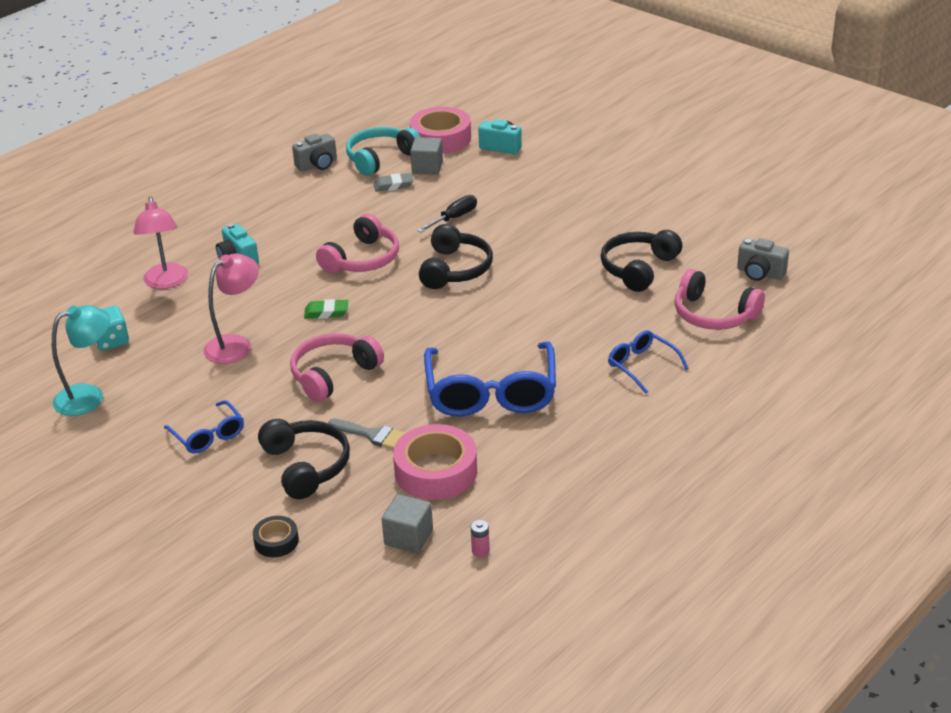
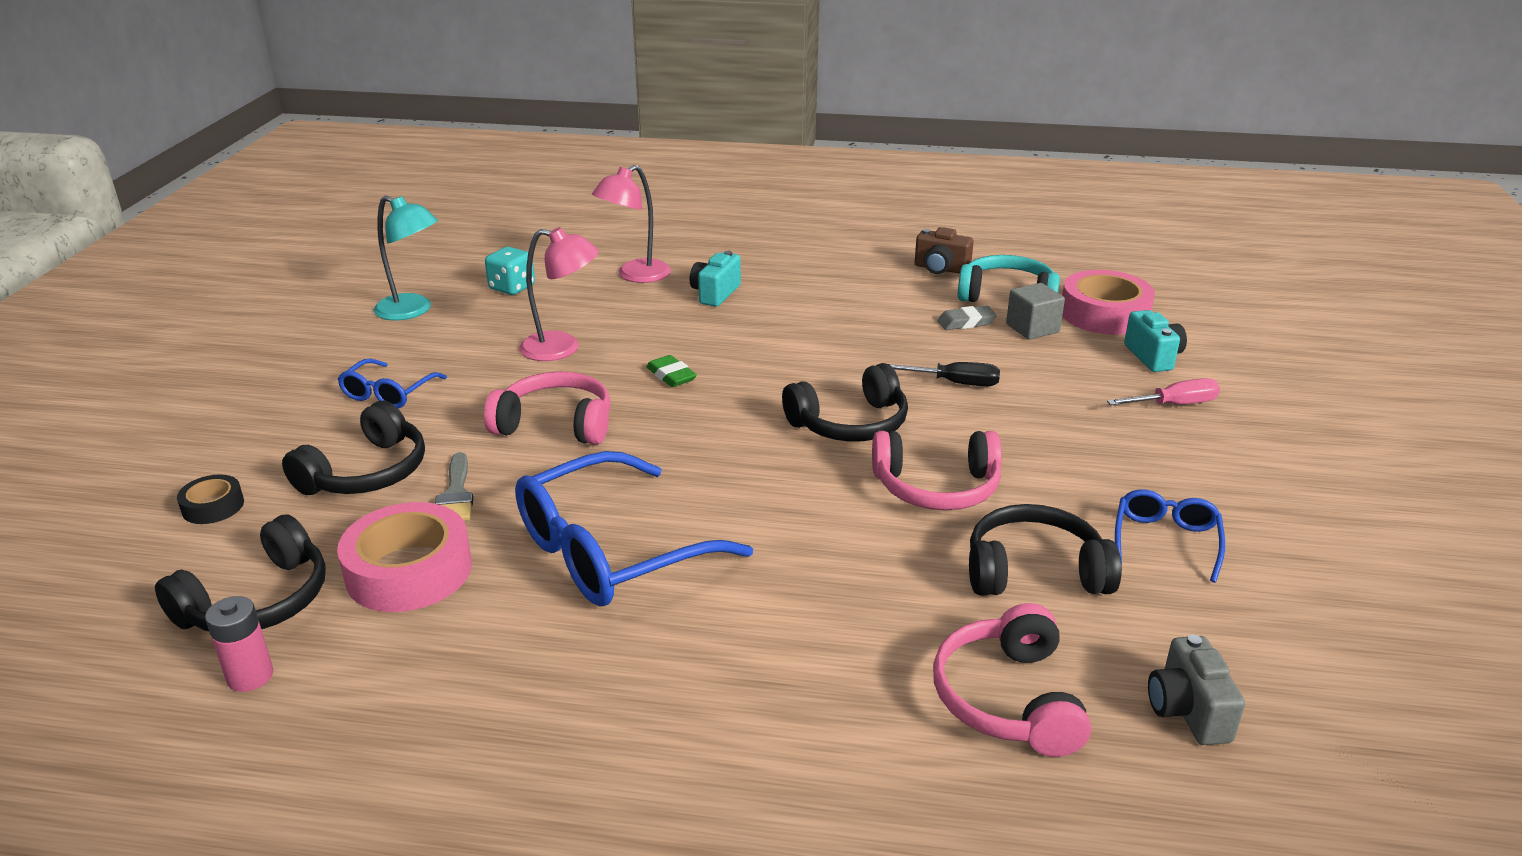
camera: 55 degrees right, 5 degrees down
grey camera [292,134,337,172] -> brown camera [915,227,974,274]
pink headphones [316,214,399,273] -> pink headphones moved to [872,431,1002,510]
grey eraser [374,173,414,192] -> grey eraser turned 60 degrees counterclockwise [937,306,997,330]
grey cube [382,494,433,553] -> black headphones [155,514,326,631]
pink battery [471,520,490,557] -> pink battery [205,596,273,692], size x1.59
blue glasses [608,330,689,394] -> blue glasses moved to [1115,489,1225,583]
none -> pink screwdriver [1107,378,1220,405]

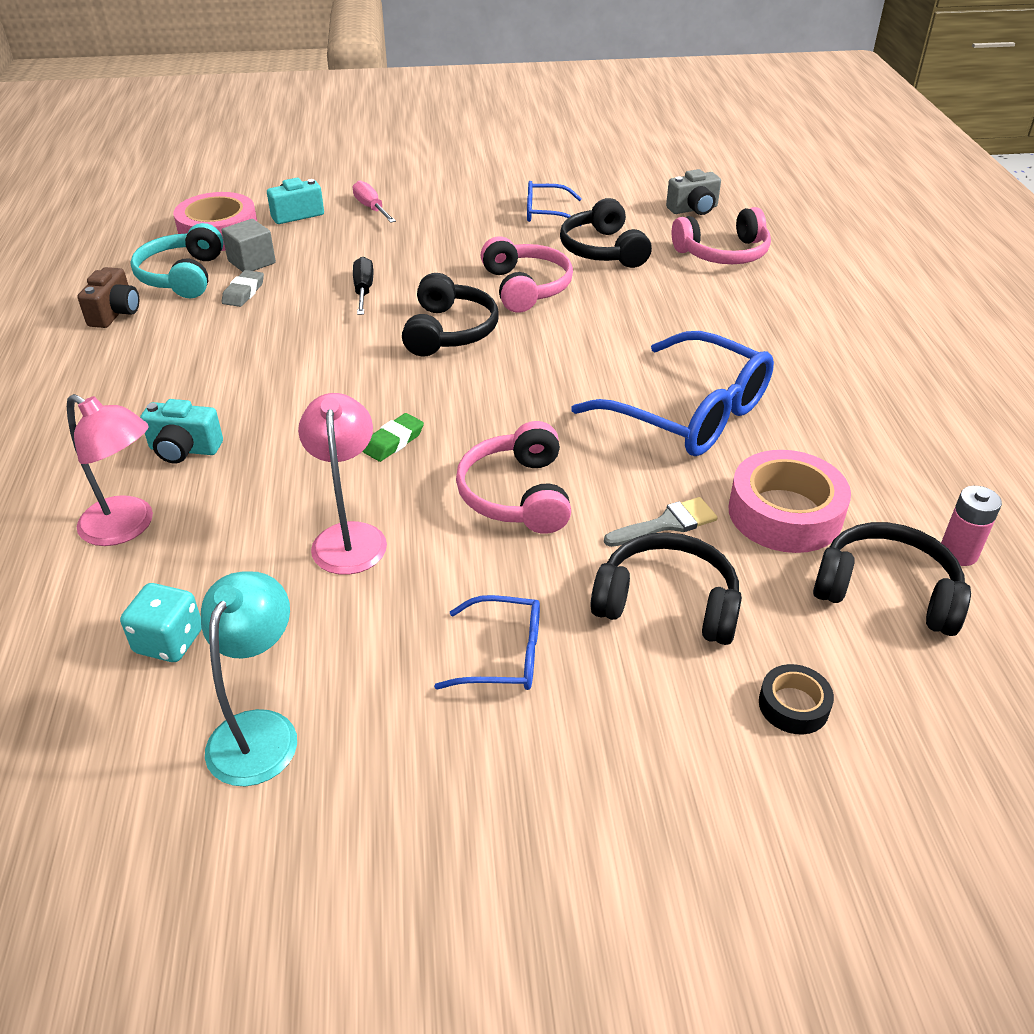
camera: 105 degrees left, 10 degrees up
black headphones [782,363,908,442] -> black headphones turned 45 degrees clockwise [402,273,498,357]
grey eraser [937,306,997,330] -> grey eraser turned 45 degrees clockwise [222,270,264,307]

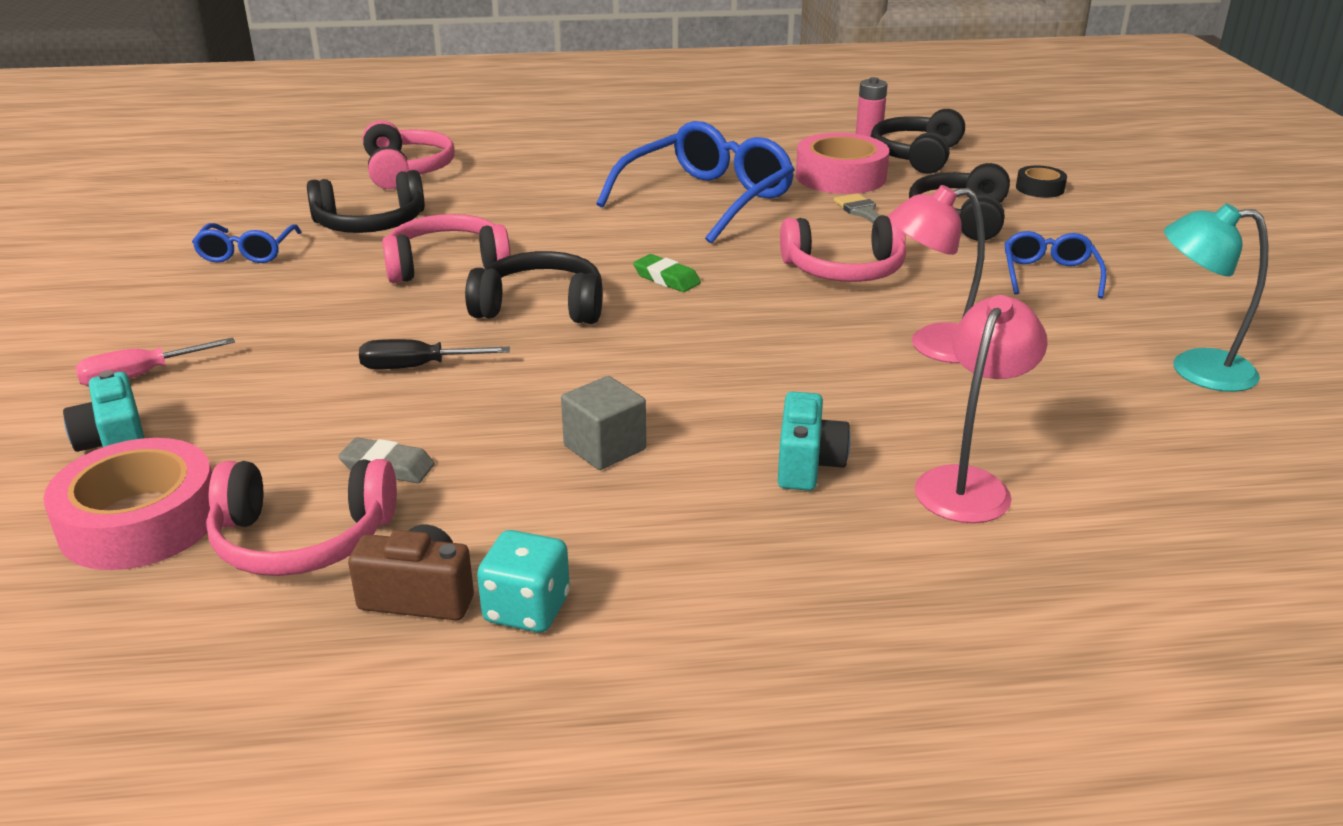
camera: 90 degrees left, 10 degrees down
turquoise dice [120,583,202,662] -> turquoise dice moved to [477,530,570,633]
turquoise headphones [130,223,224,298] -> pink headphones [206,459,397,576]
grey cube [221,219,276,272] -> grey cube moved to [561,376,646,470]
green eraser [362,413,424,462] -> green eraser moved to [633,254,701,292]
grey camera [666,169,721,215] -> none

